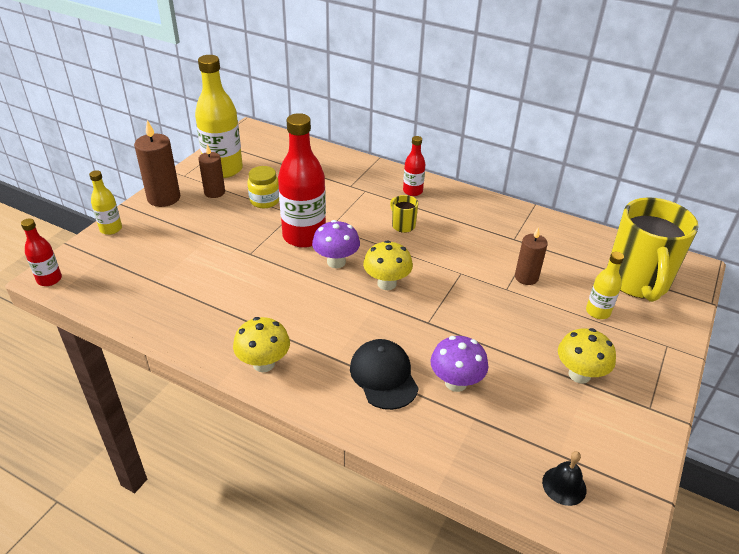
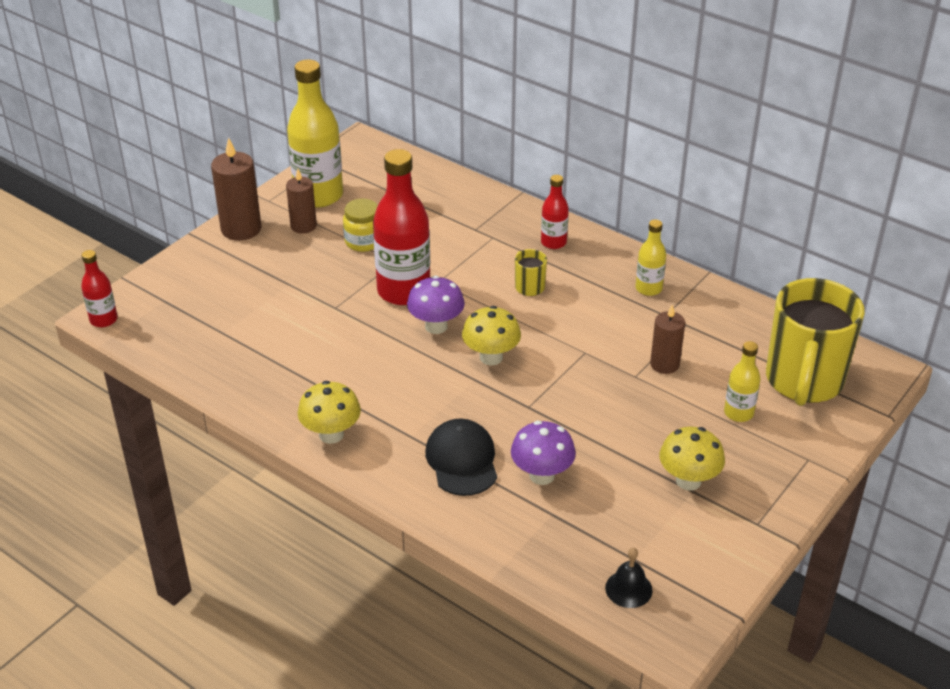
camera: 10 degrees right, 0 degrees up
yellow bottle [89,170,122,235] -> yellow bottle moved to [636,219,666,296]

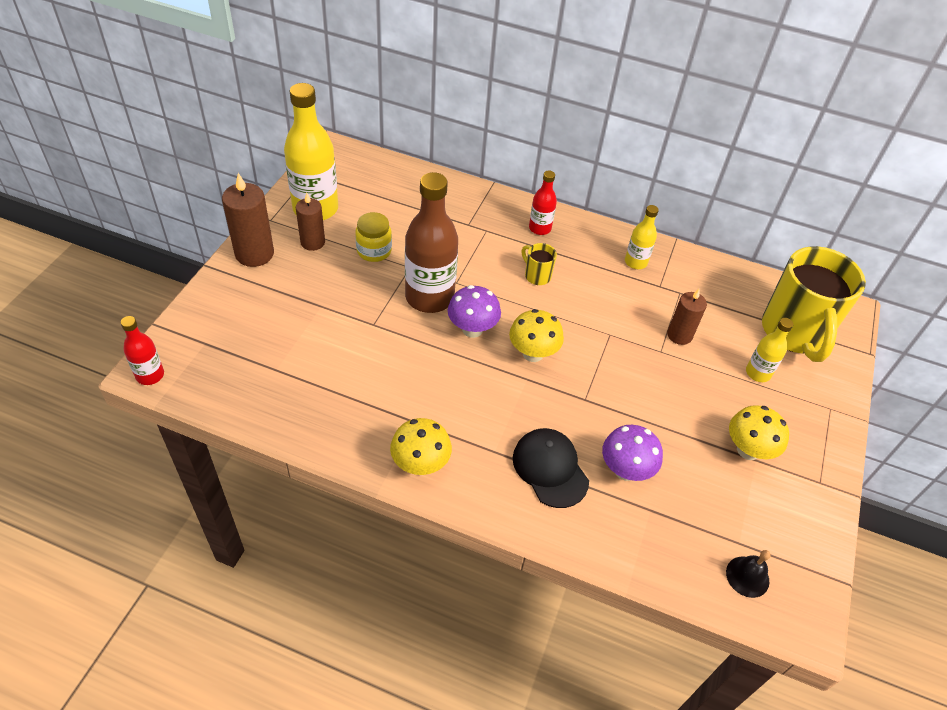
camera: 20 degrees left, 10 degrees up
red bottle [373,149,430,305] -> brown bottle [405,172,458,313]

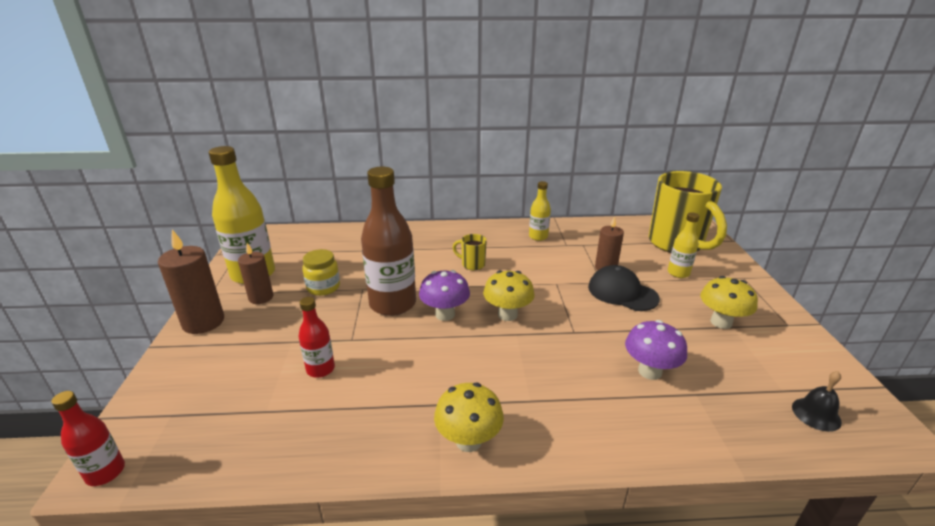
camera: 20 degrees left, 20 degrees down
black cap [513,428,589,508] -> black cap moved to [588,265,660,311]
red bottle [529,170,557,235] -> red bottle moved to [298,297,335,378]

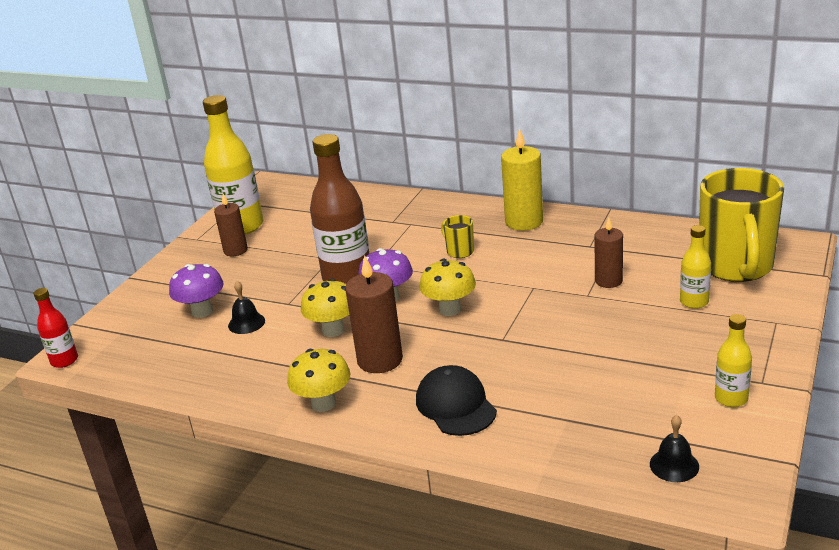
camera: 30 degrees right, 0 degrees up
brown candle [158,229,224,334] -> brown candle moved to [345,255,403,373]
red bottle [298,297,335,378] -> black bell [228,281,265,334]
yellow jar [302,249,340,296] -> none
yellow bottle [529,181,551,241] -> yellow bottle moved to [715,314,752,407]
black cap [588,265,660,311] -> black cap moved to [416,365,497,436]
purple mushroom [625,320,687,380] -> purple mushroom moved to [169,264,224,318]
yellow mushroom [700,276,758,329] -> yellow mushroom moved to [301,279,349,337]
none -> yellow candle [501,128,543,231]

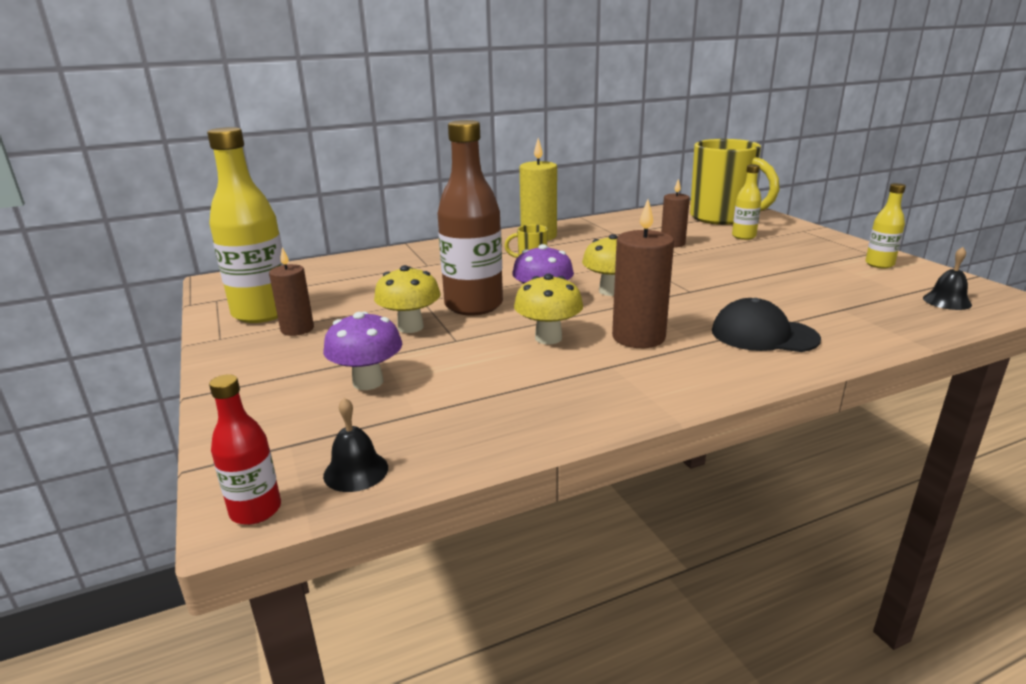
camera: 50 degrees left, 5 degrees down
black bell [228,281,265,334] -> black bell moved to [323,398,388,492]
yellow mushroom [287,349,351,412] -> yellow mushroom moved to [374,265,441,333]

